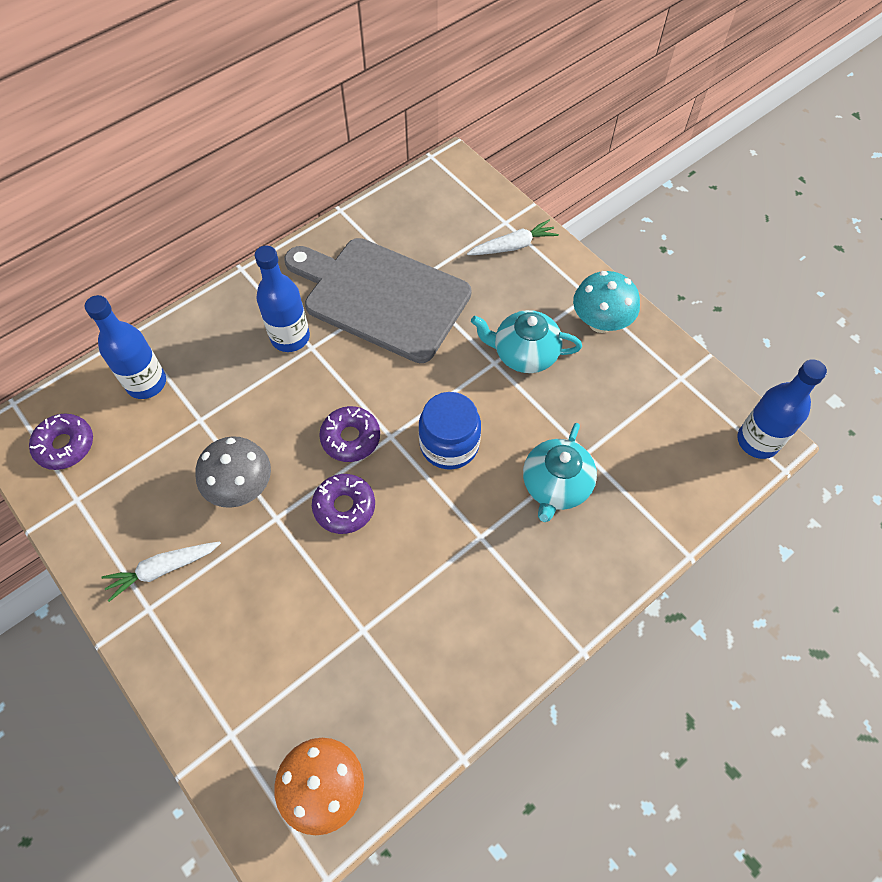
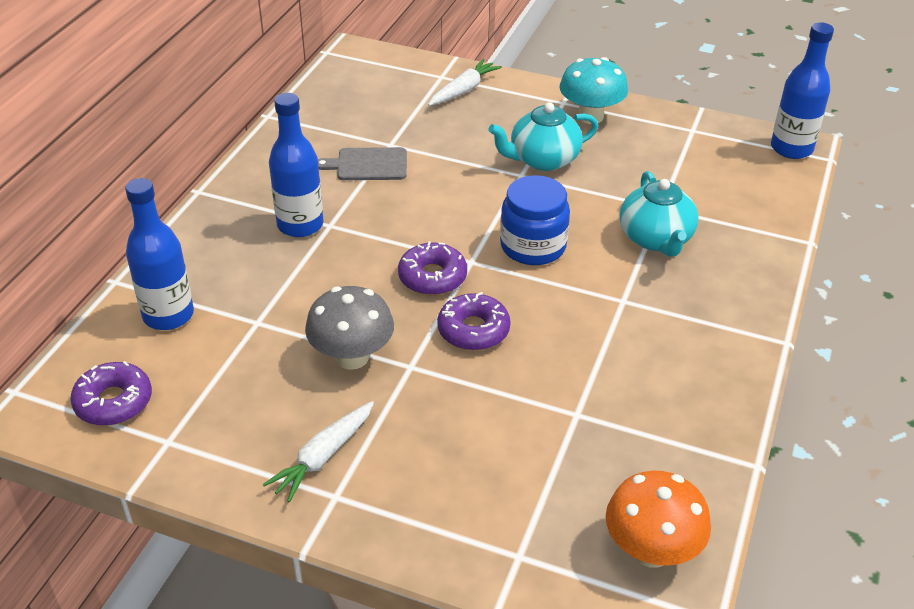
camera: 30 degrees left, 20 degrees down
grey cutting board [284,238,471,363] -> grey cutting board [318,147,407,180], size x0.43

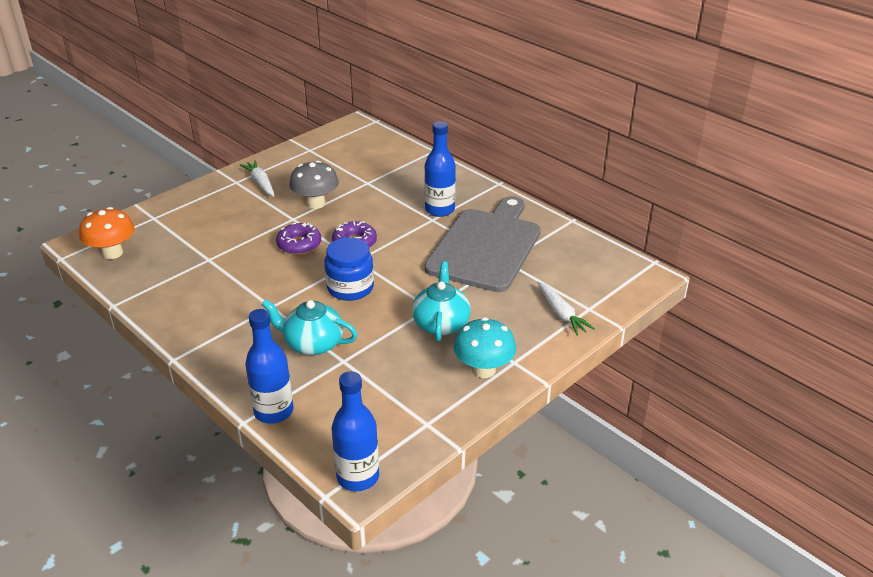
camera: 115 degrees right, 5 degrees down
purple donut [70,361,152,426] -> none
blue bottle [125,178,194,330] -> blue bottle moved to [245,309,294,424]
grey cutting board [318,147,407,180] -> grey cutting board [424,196,541,292], size x2.35

